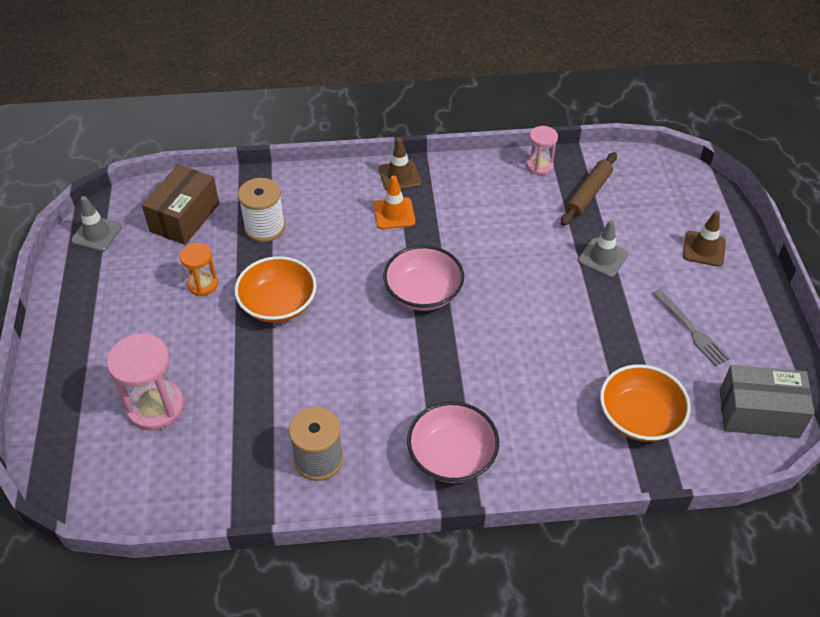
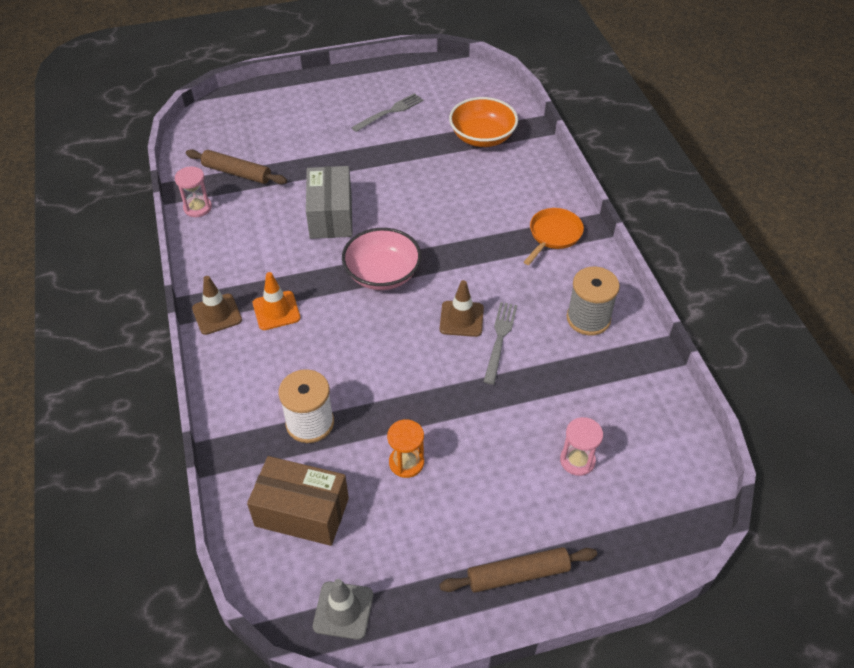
camera: 100 degrees left, 0 degrees up
pink hourglass [107,334,184,431] -> pink hourglass [560,417,603,476], size x0.59
orange bowl [234,256,317,323] -> none
pink bowl [407,401,499,483] -> orange pan [524,208,584,265]
grey traffic cone [578,220,628,277] -> none
brown traffic cone [683,211,726,267] -> brown traffic cone moved to [440,280,484,337]
grey box [720,365,815,438] -> grey box moved to [306,166,353,239]
none -> brown rolling pin [439,547,597,592]
none -> grey fork [484,302,517,385]

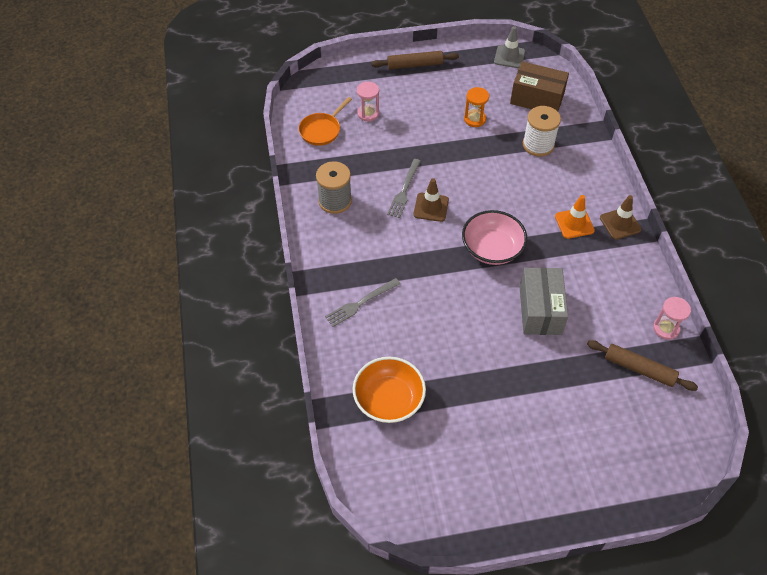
camera: 175 degrees left, 5 degrees up
grey fork [351,93,423,132] -> grey fork moved to [325,278,401,327]
orange pan [524,208,584,265] -> orange pan moved to [299,97,352,146]

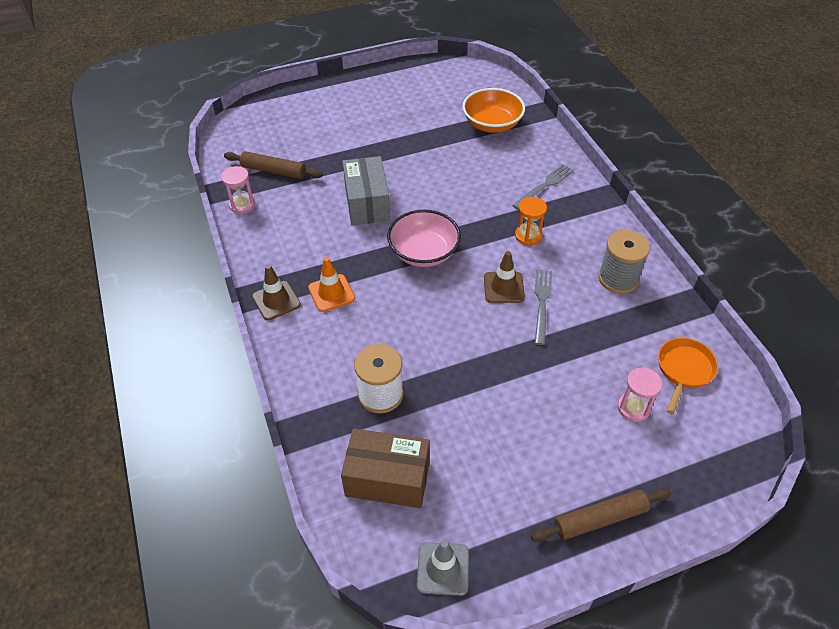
camera: 170 degrees right, 5 degrees down
orange hourglass [464,87,489,127] -> orange hourglass moved to [515,197,547,246]

